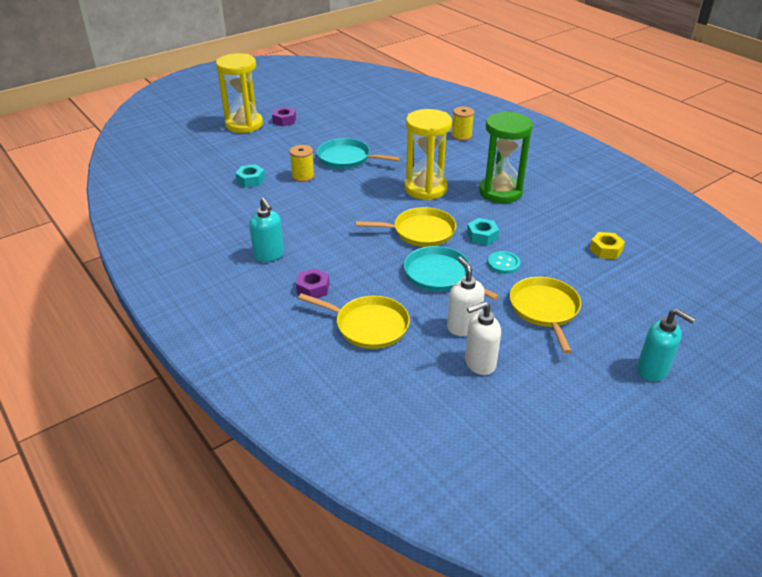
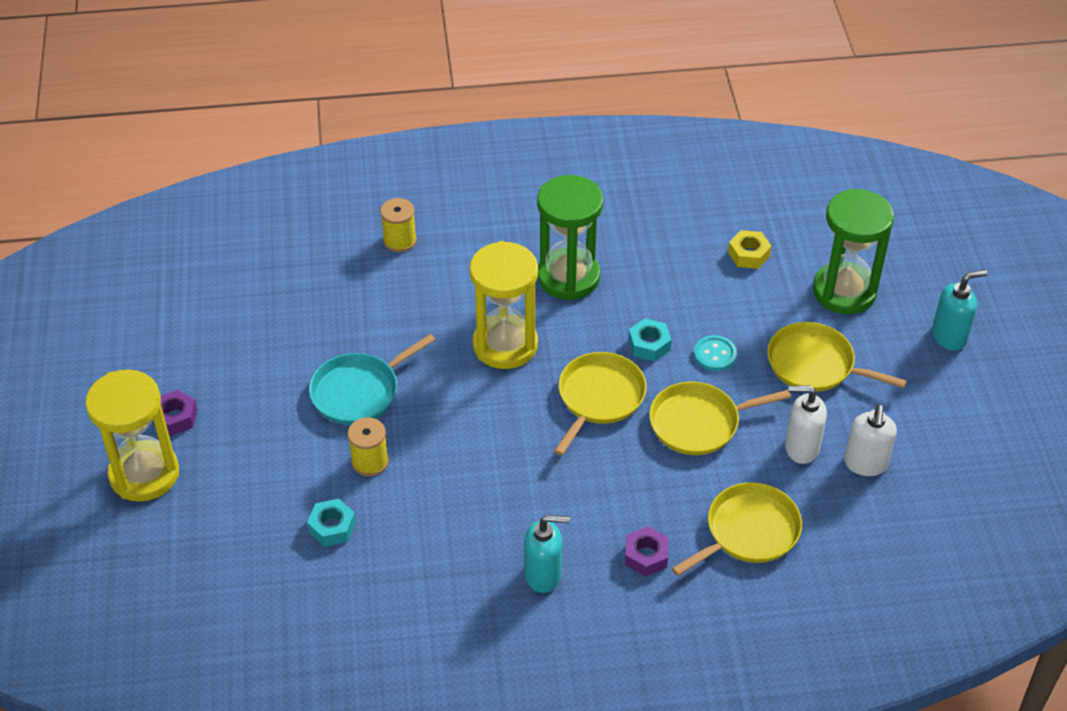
camera: 60 degrees left, 10 degrees up
turquoise pan [404,246,499,300] -> yellow pan [649,382,791,455]
none -> green hourglass [813,188,894,314]

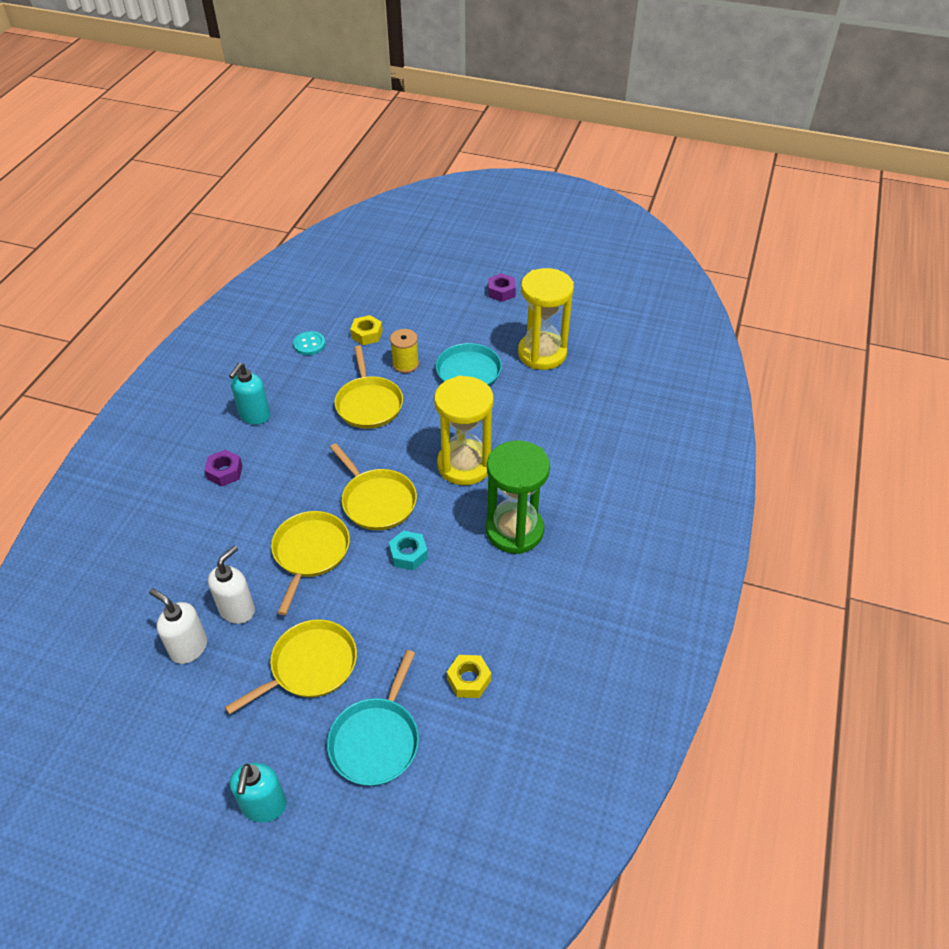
camera: 115 degrees right, 0 degrees up
yellow hourglass [85,370,179,502] -> yellow hourglass moved to [518,268,574,370]
turquoise nut [307,499,356,547] -> yellow nut [350,315,383,345]
yellow spool [380,198,417,252] -> none
yellow pan [672,482,802,576] -> yellow pan moved to [334,346,403,429]
turquoise button [694,335,737,371] -> turquoise button moved to [293,331,325,355]
green hourglass [813,188,894,314] -> turquoise pan [327,650,419,786]

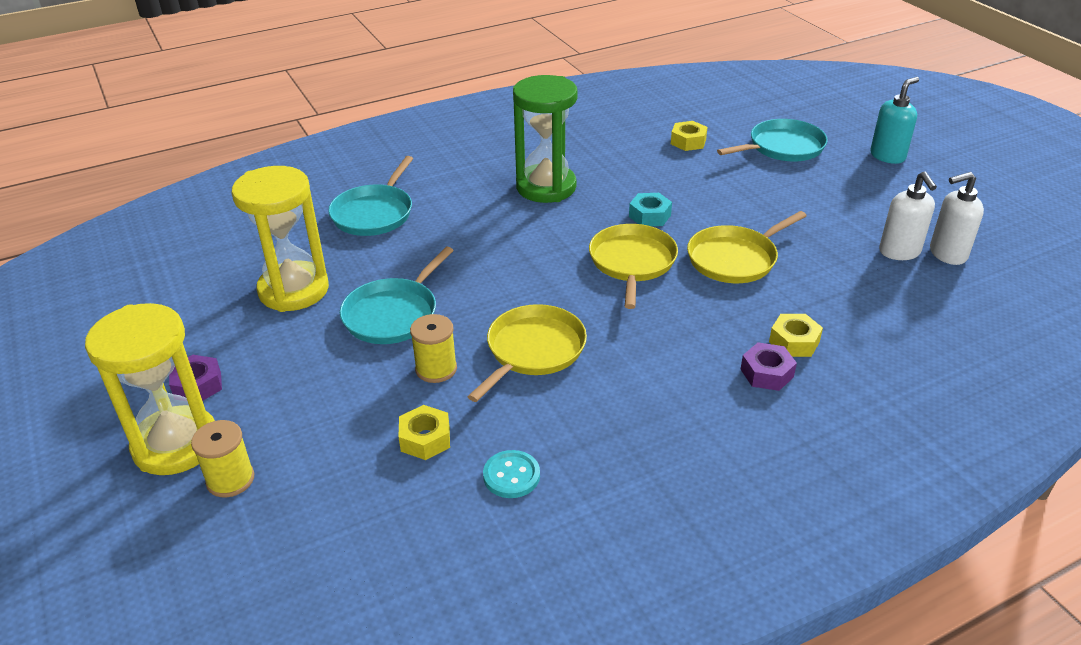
camera: 135 degrees left, 10 degrees down
white soap dispenser [208,545,255,624] -> white soap dispenser moved to [930,172,984,265]
yellow pan [225,619,357,715] -> none
turquoise soap dispenser [229,363,270,425] -> none
yellow hourglass [434,376,494,485] -> yellow hourglass moved to [85,303,215,475]
none -> yellow spool [191,420,254,498]
none -> turquoise pan [328,156,413,236]
none -> yellow nut [769,314,823,357]

